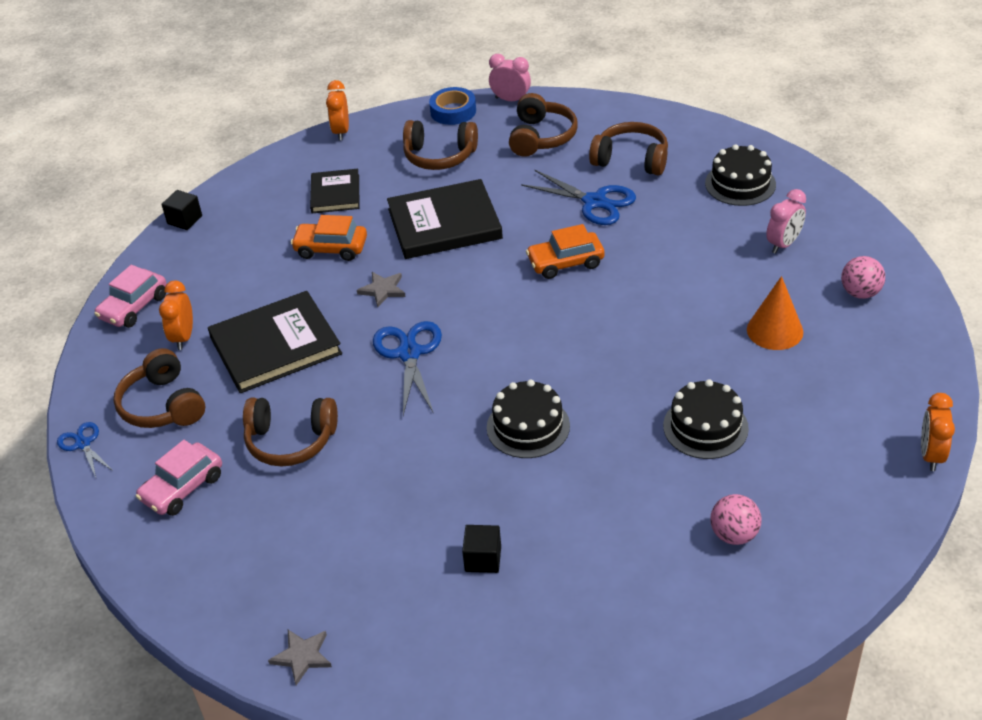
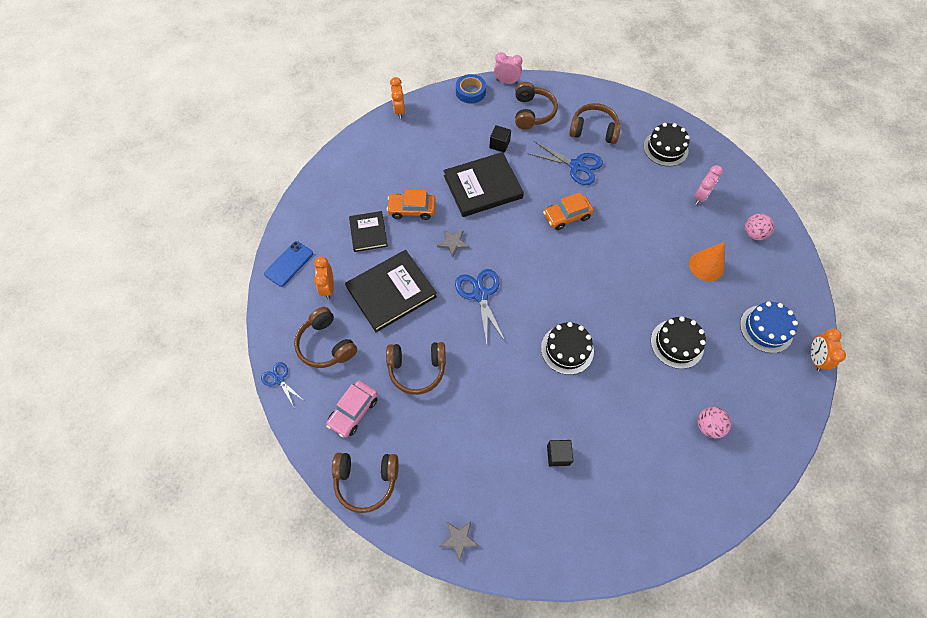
camera: 10 degrees left, 20 degrees up
pink car [94,265,167,328] -> blue phone [264,241,313,287]
black cube [161,190,202,230] -> black cube moved to [489,125,511,153]
black book [310,169,360,213] -> black book moved to [349,211,388,252]
brown headphones [403,120,478,170] -> brown headphones moved to [332,453,399,513]
none -> blue cake [740,302,798,353]

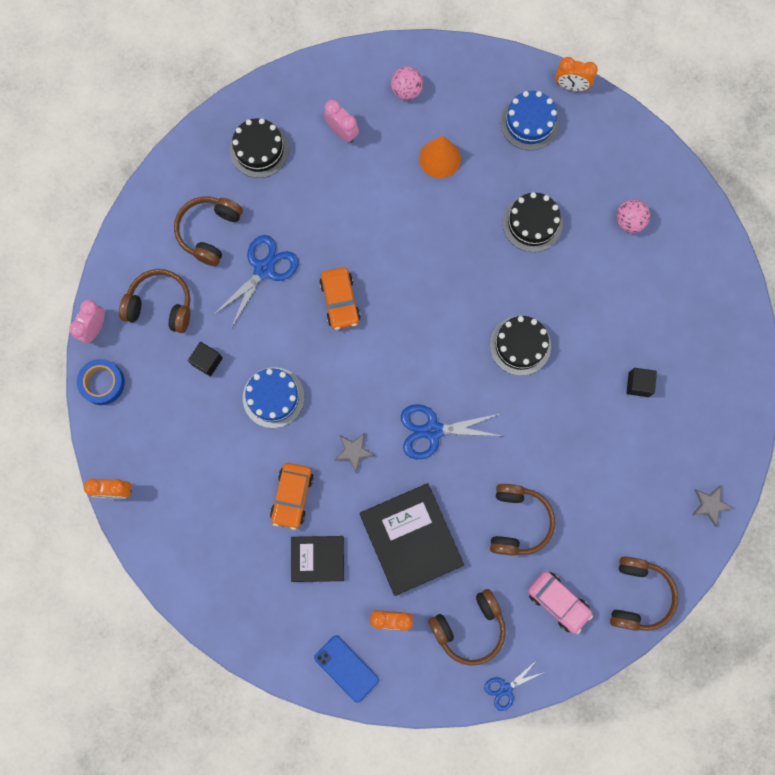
camera: 80 degrees left, 15 degrees up
black book [444,152,524,217] -> blue cake [243,367,304,428]

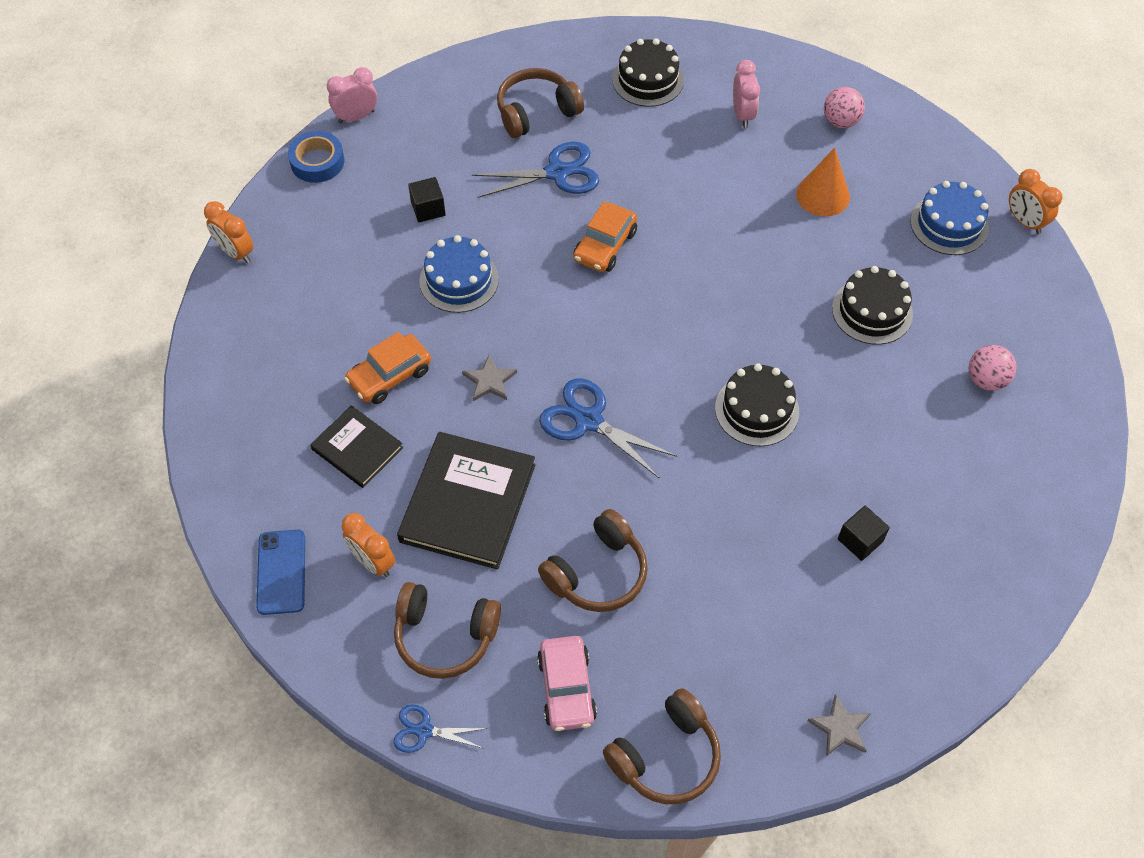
camera: 40 degrees right, 20 degrees down
brown headphones [119,269,191,333] -> none

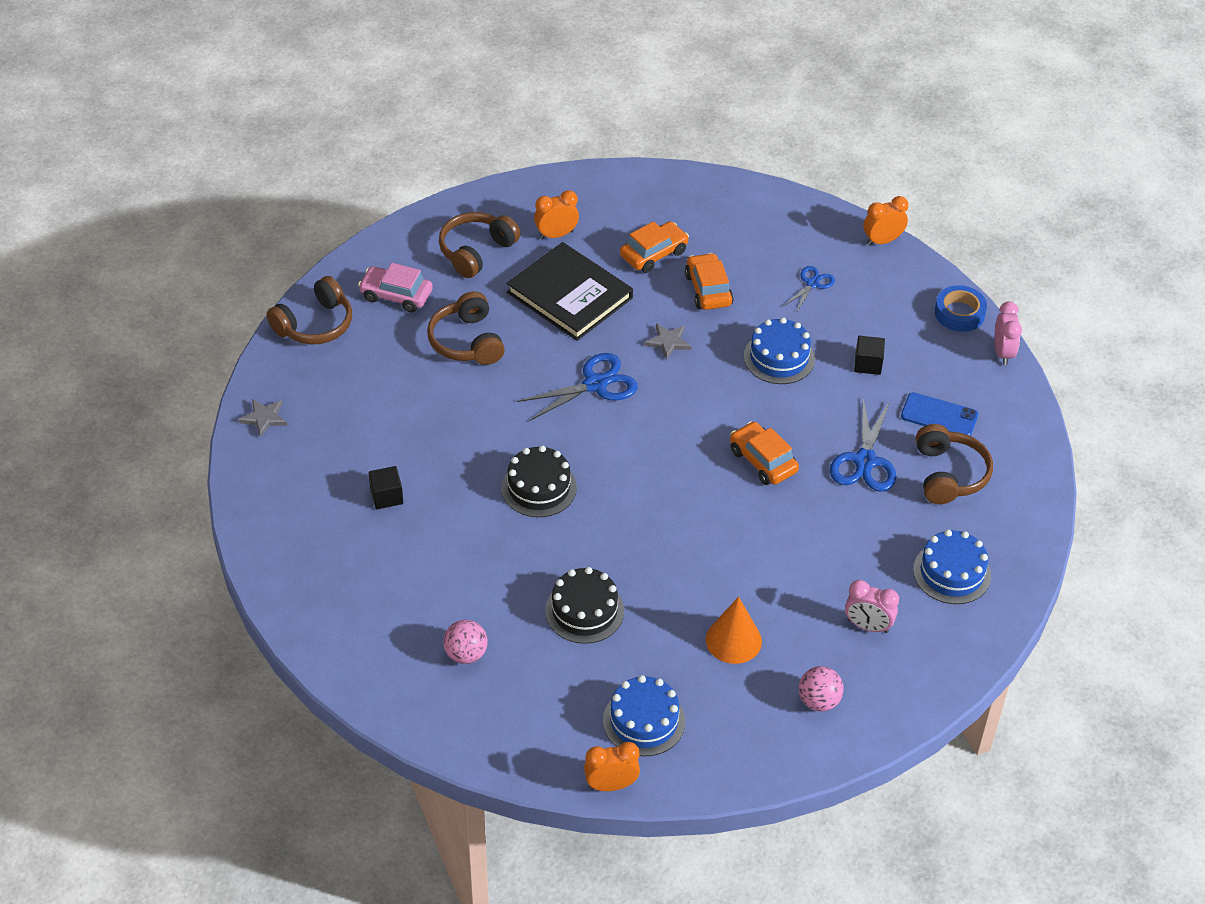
camera: 115 degrees right, 10 degrees down
blue phone [256,530,305,615] -> blue phone moved to [901,392,978,436]
black book [310,405,403,488] -> orange car [620,221,689,273]
blue scissors [394,705,487,753] -> blue scissors moved to [784,266,835,313]
brown headphones [603,688,721,804] -> brown headphones turned 120 degrees counterclockwise [266,276,352,345]
black cake [612,38,684,107] -> blue cake [913,530,991,604]

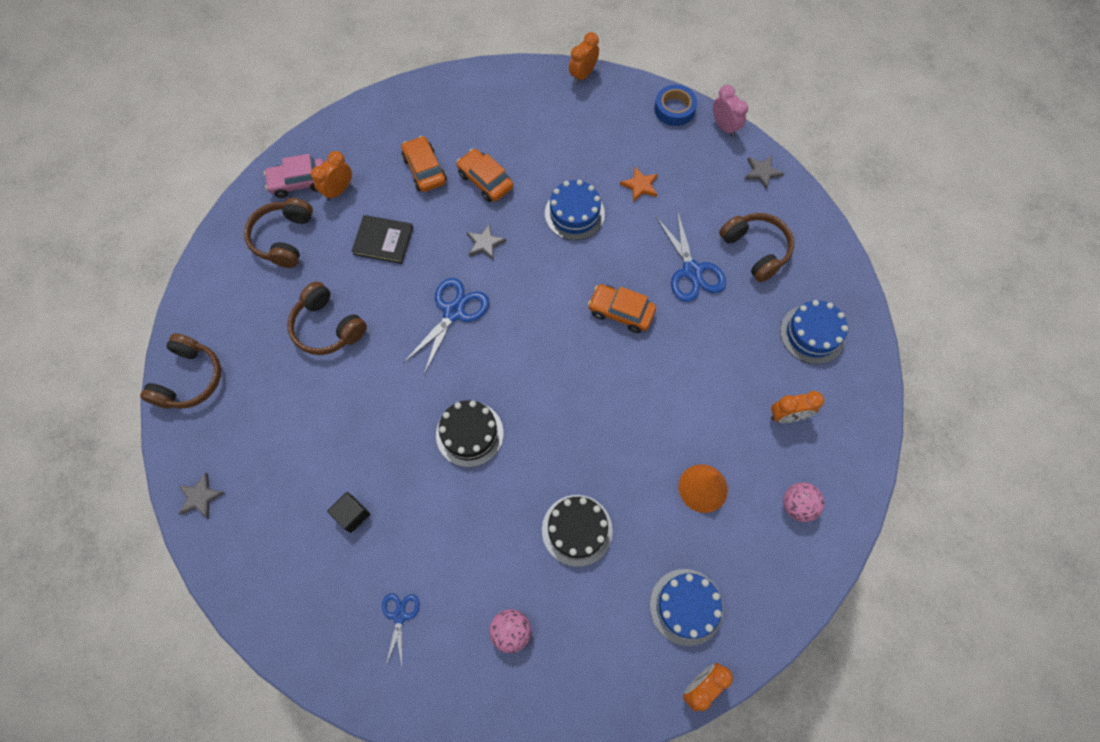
camera: 30 degrees left, 20 degrees up
pink car [358,263,433,312] -> pink car moved to [264,154,324,198]
black book [506,242,633,341] -> black book [352,215,413,264], size x0.59
orange car [620,221,689,273] -> orange car turned 45 degrees counterclockwise [402,136,447,192]
blue scissors [784,266,835,313] -> blue scissors moved to [382,593,420,668]
pink clock [845,580,899,633] -> orange clock [771,391,824,423]
black cube [854,336,885,375] -> orange star [620,167,658,202]
blue phone [901,392,978,436] -> none
none -> grey star [745,156,784,190]

